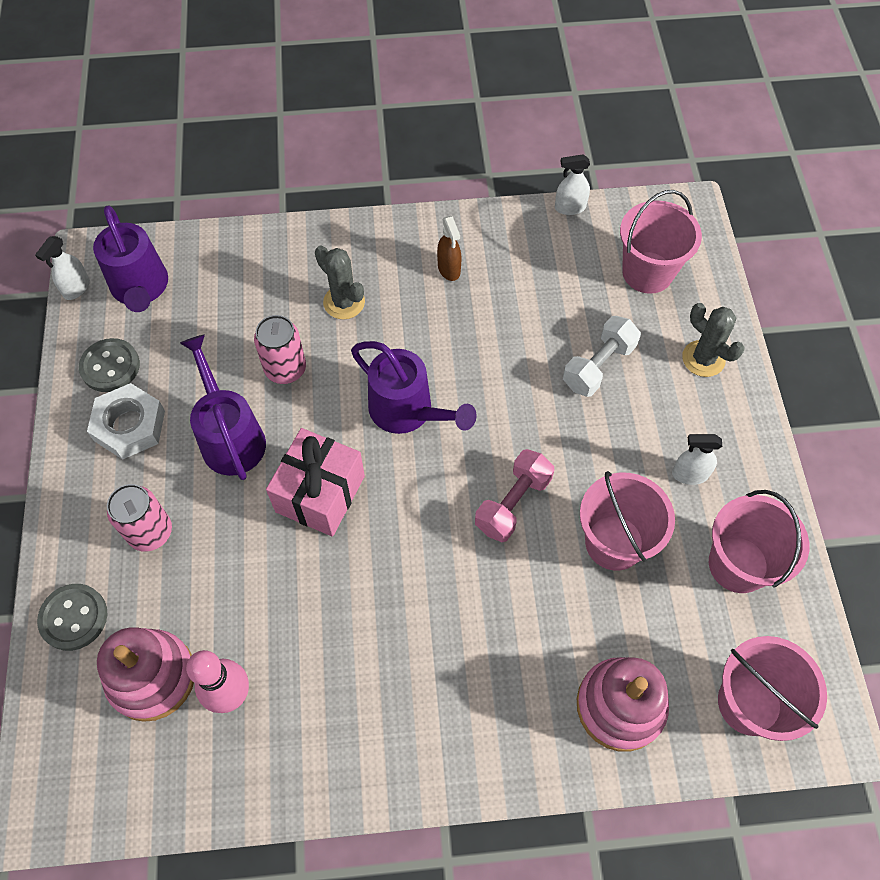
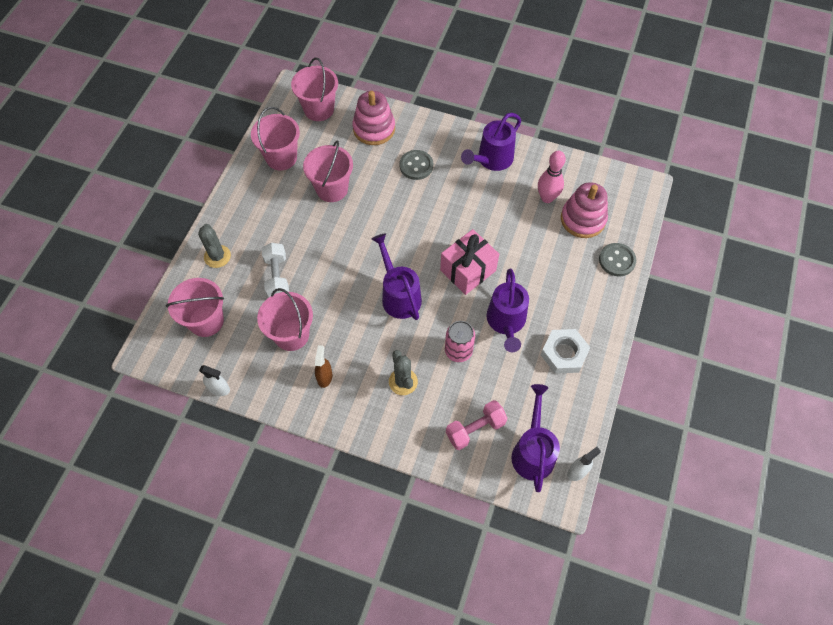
camera: 155 degrees left, 0 degrees up
grey button [79,338,140,392] -> grey button moved to [400,150,433,180]
pink can [107,484,172,552] -> none
pink dumbbell [475,449,554,542] -> pink dumbbell moved to [446,400,508,450]
white dumbbell [563,316,641,397] -> white dumbbell turned 75 degrees counterclockwise [261,243,289,298]
white spray bottle [672,434,722,485] -> none
none -> pink bucket [257,288,313,351]
none -> purple watering can [461,113,521,171]

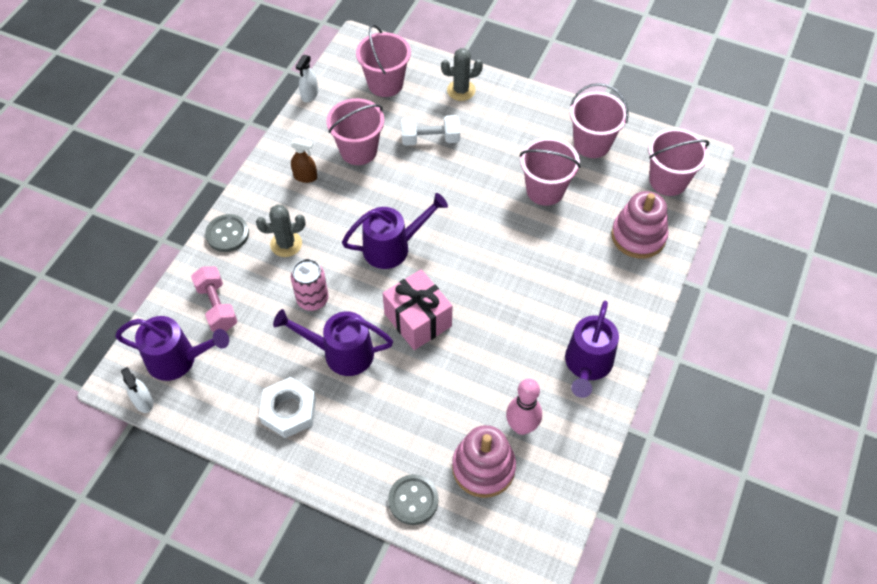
camera: 95 degrees right, 5 degrees down
grey button [400,150,433,180] -> grey button moved to [205,214,249,252]
purple watering can [461,113,521,171] -> purple watering can turned 120 degrees counterclockwise [565,301,619,398]

